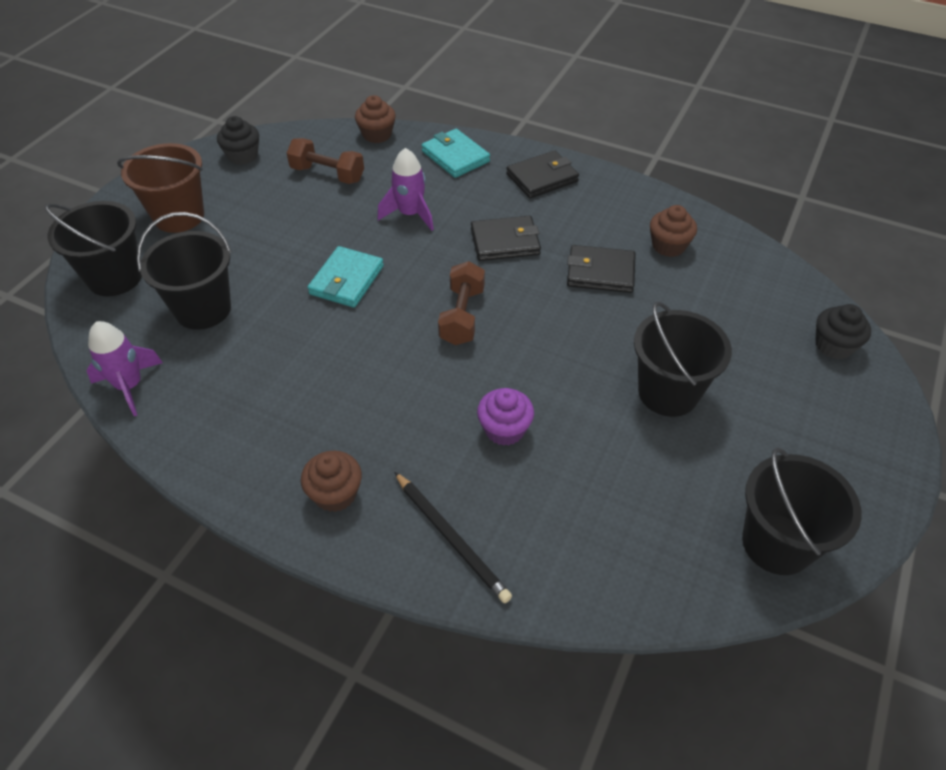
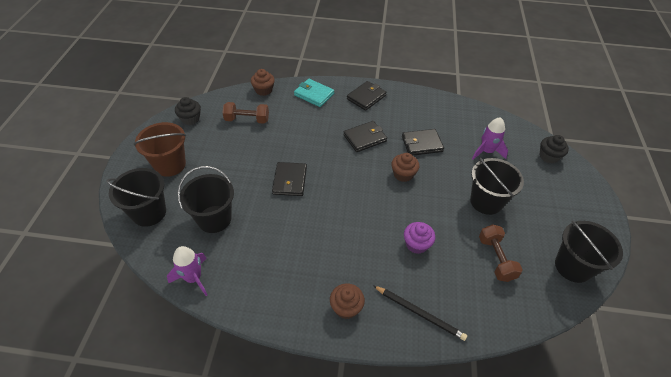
camera: 20 degrees left, 0 degrees up
turquoise wallet [307,246,384,308] -> black wallet [272,162,307,196]
purple rocket [377,148,434,231] -> purple rocket moved to [472,117,508,160]
brown dumbbell [438,261,485,345] -> brown dumbbell moved to [479,224,523,282]
brown cupcake [650,205,697,257] -> brown cupcake moved to [391,153,419,182]

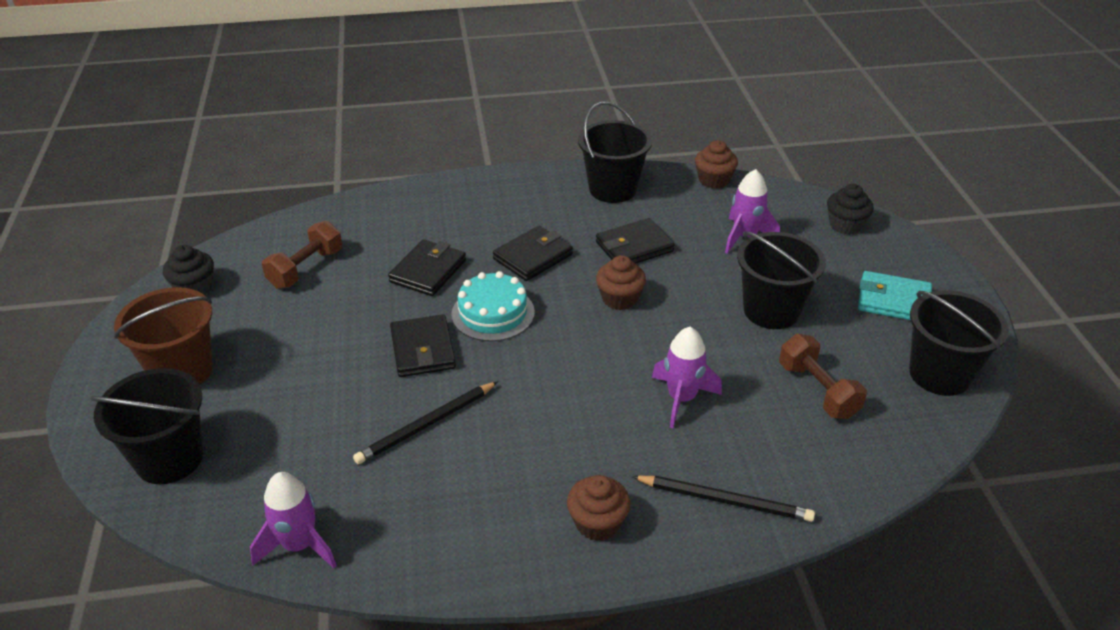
camera: 15 degrees left, 10 degrees down
black bucket [178,166,234,233] -> black bucket moved to [578,102,652,203]
brown dumbbell [223,102,269,124] -> brown dumbbell turned 45 degrees counterclockwise [262,221,342,289]
brown cupcake [251,69,275,96] -> brown cupcake moved to [695,140,738,189]
turquoise wallet [294,79,334,107] -> turquoise wallet moved to [858,271,932,320]
black wallet [347,81,387,111] -> black wallet moved to [388,239,466,296]
purple cupcake [404,222,435,254] -> purple rocket [652,327,722,428]
none -> black pencil [353,381,498,464]
none -> turquoise cake [451,271,535,341]

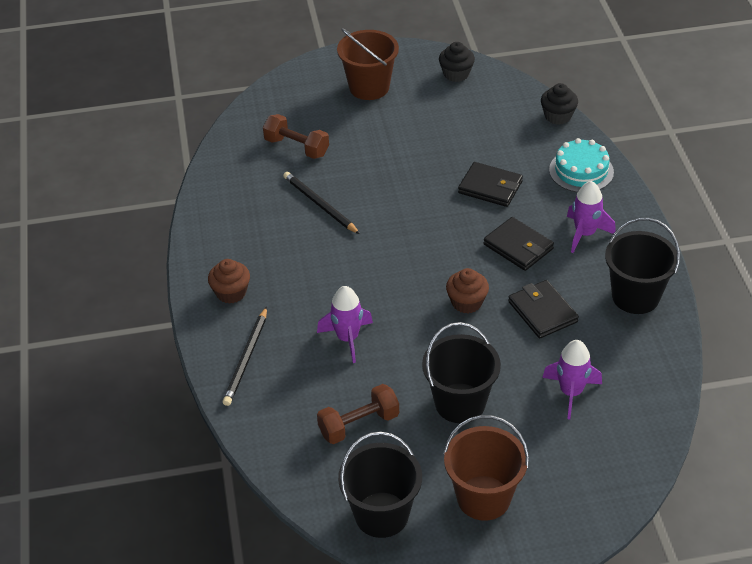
camera: 90 degrees right, 5 degrees up
black bucket [90,368,203,484] -> none
purple rocket [250,472,337,568] -> purple rocket moved to [567,181,616,253]
brown dumbbell [262,221,342,289] -> brown dumbbell moved to [263,114,329,159]
black wallet [390,314,456,377] -> none
turquoise cake [451,271,535,341] -> turquoise cake moved to [549,138,614,192]
brown cupcake [695,140,738,189] -> none
black cupcake [827,184,874,235] -> black cupcake moved to [541,83,578,125]
turquoise wallet [858,271,932,320] -> brown bucket [443,415,529,521]

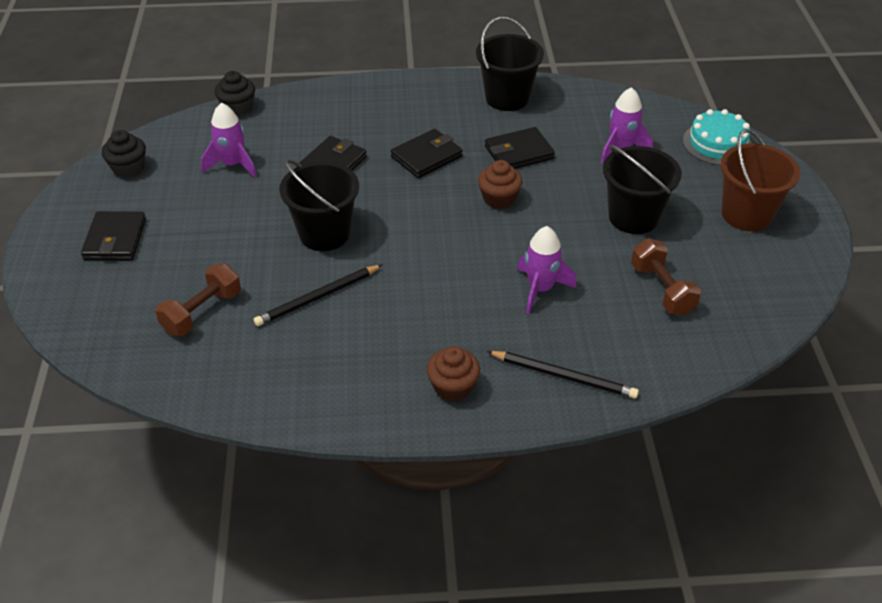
camera: 85 degrees left, 0 degrees up
brown bucket [337,28,399,100] -> black wallet [81,211,146,261]
black bucket [338,432,422,538] -> black bucket moved to [279,159,359,251]
turquoise cake [549,138,614,192] -> turquoise cake moved to [683,109,752,165]
purple rocket [567,181,616,253] -> purple rocket moved to [201,103,257,178]

